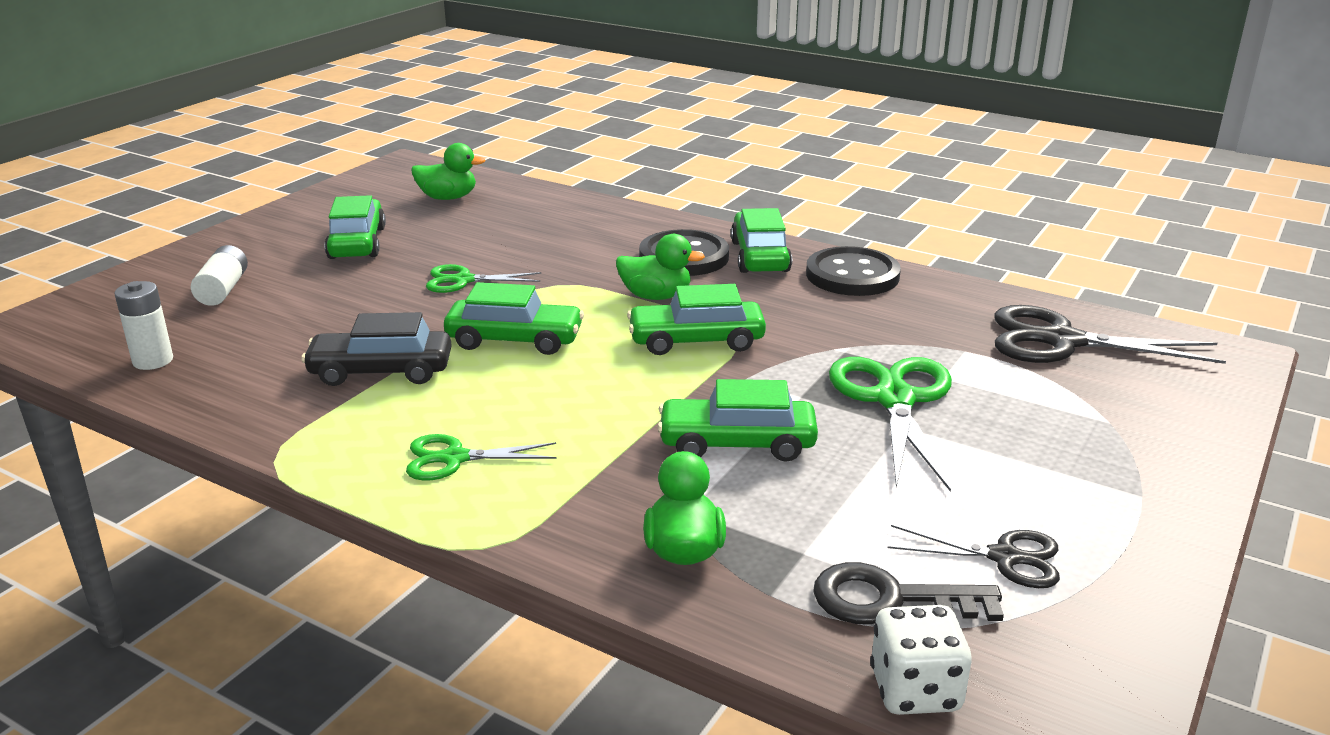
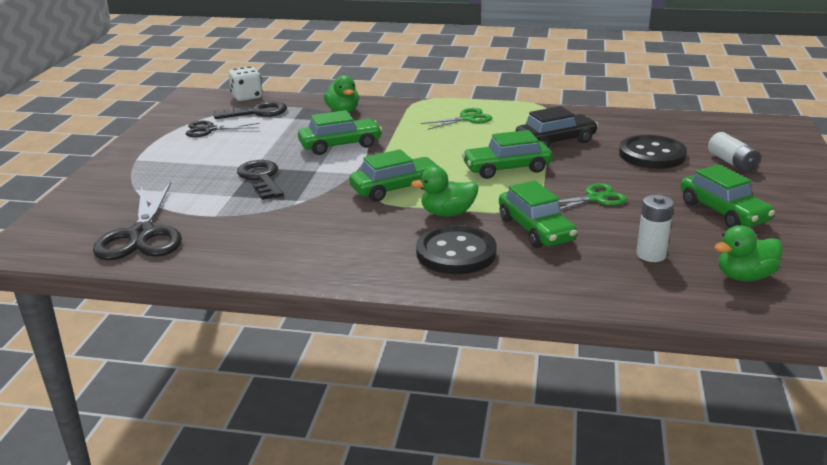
camera: 160 degrees right, 0 degrees up
white battery [114,281,173,370] -> white battery moved to [636,195,674,262]
green car [731,208,792,273] -> green car moved to [499,180,577,248]
black button [806,246,901,296] -> black button moved to [619,135,687,169]
green scissors [829,357,952,492] -> black key [237,160,283,200]
black scissors [994,305,1226,364] -> black scissors turned 90 degrees clockwise [93,182,182,260]

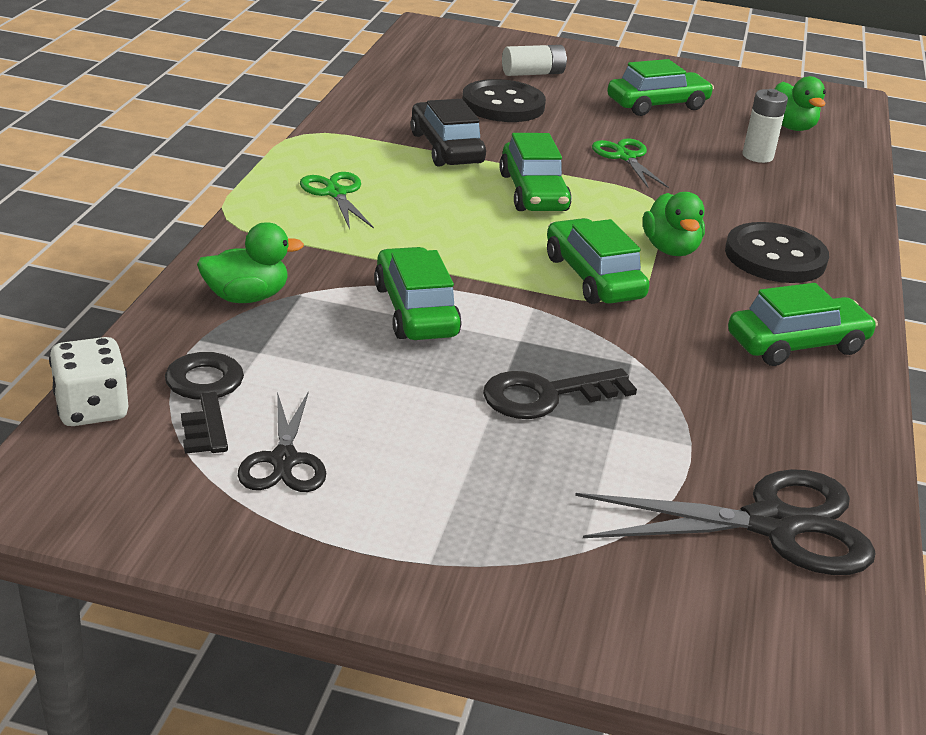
camera: 90 degrees left, 5 degrees up
green car [499,180,577,248] -> green car moved to [728,283,878,366]

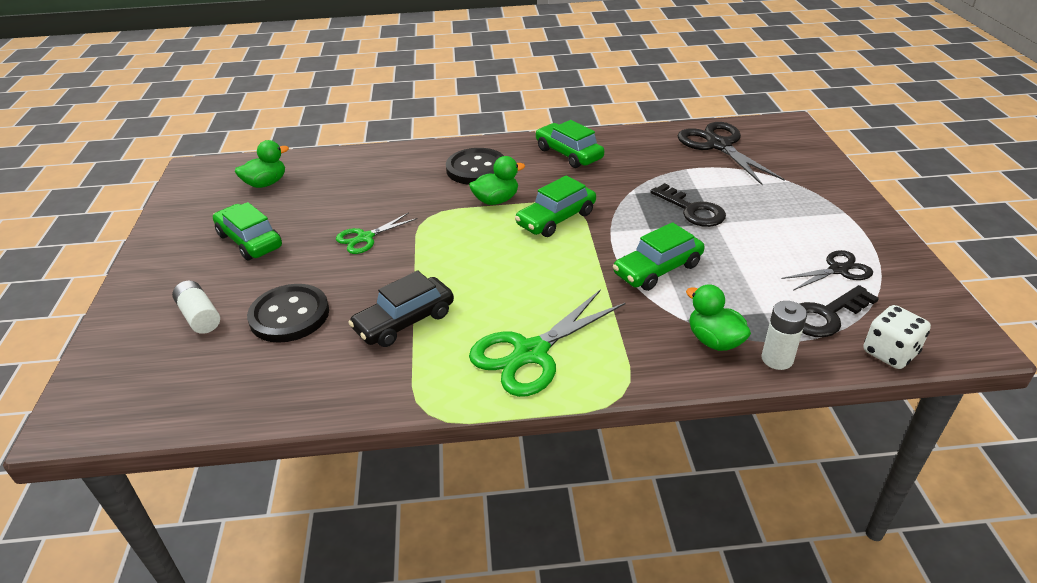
camera: 105 degrees left, 5 degrees up
green scissors [300,172,374,229] -> green scissors [469,289,625,397], size x1.73
green car [499,133,572,211] -> none
white battery [742,89,788,163] -> white battery moved to [761,301,807,370]

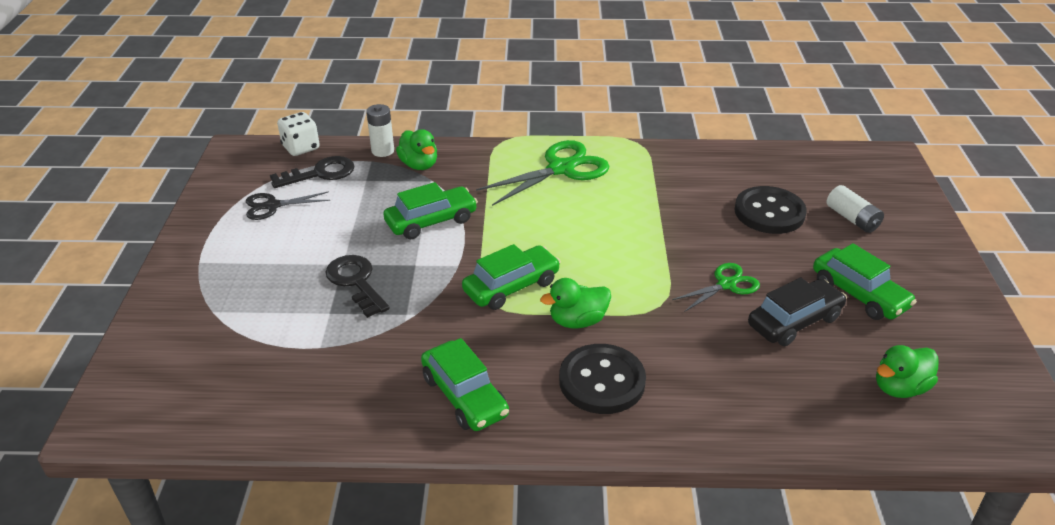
camera: 175 degrees left, 0 degrees up
black car [348,271,454,347] -> black car moved to [748,278,847,346]
black scissors [678,122,785,185] -> none

